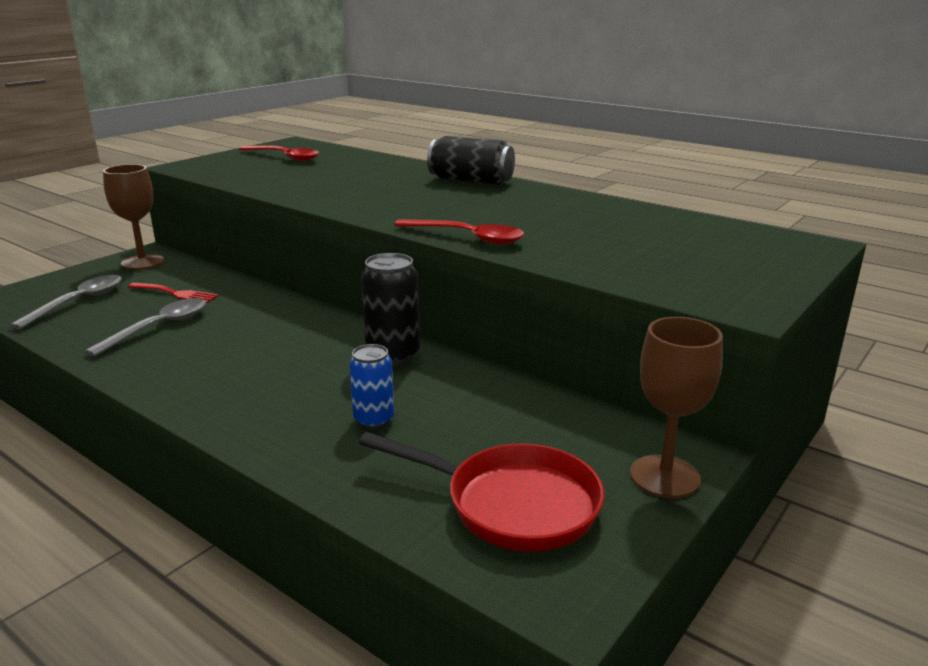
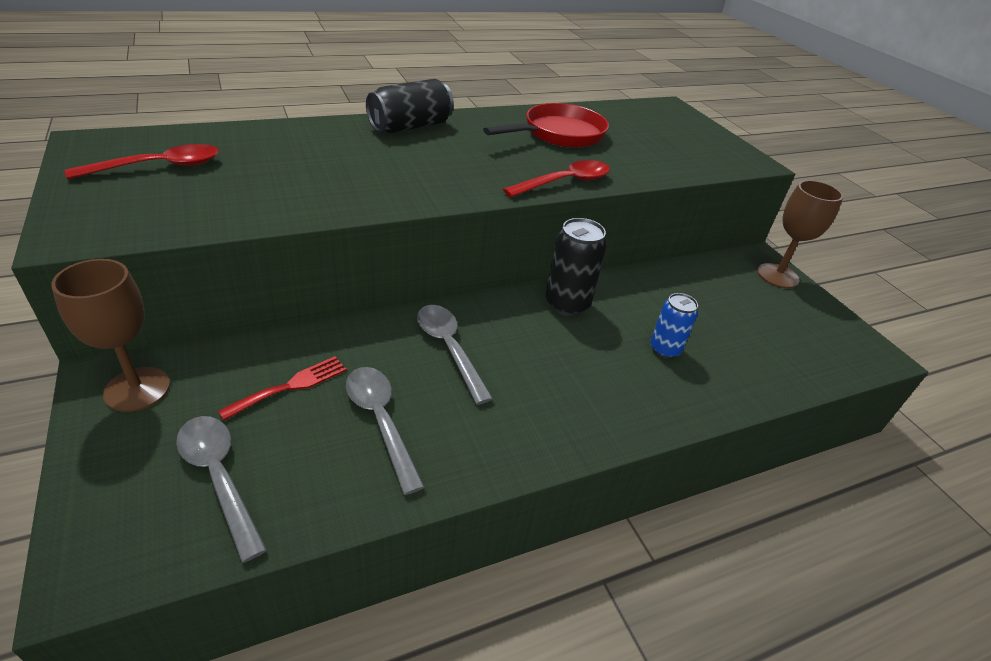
camera: 65 degrees left, 15 degrees up
red pan [359,432,604,552] -> red pan moved to [483,103,609,148]
none -> grey spoon [417,305,493,405]

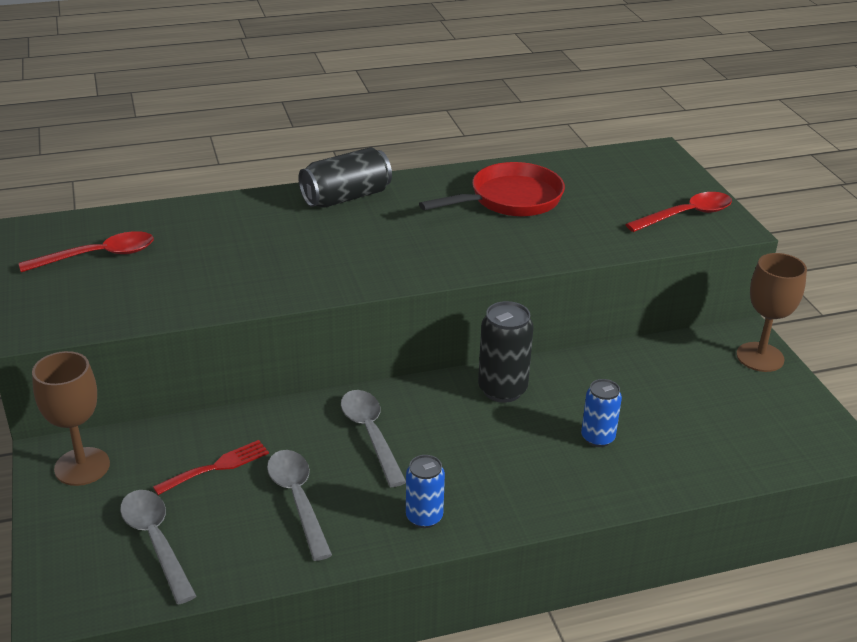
camera: 10 degrees right, 5 degrees down
red spoon [503,160,610,197] -> red spoon moved to [625,192,732,232]
none -> blue can [406,455,445,528]

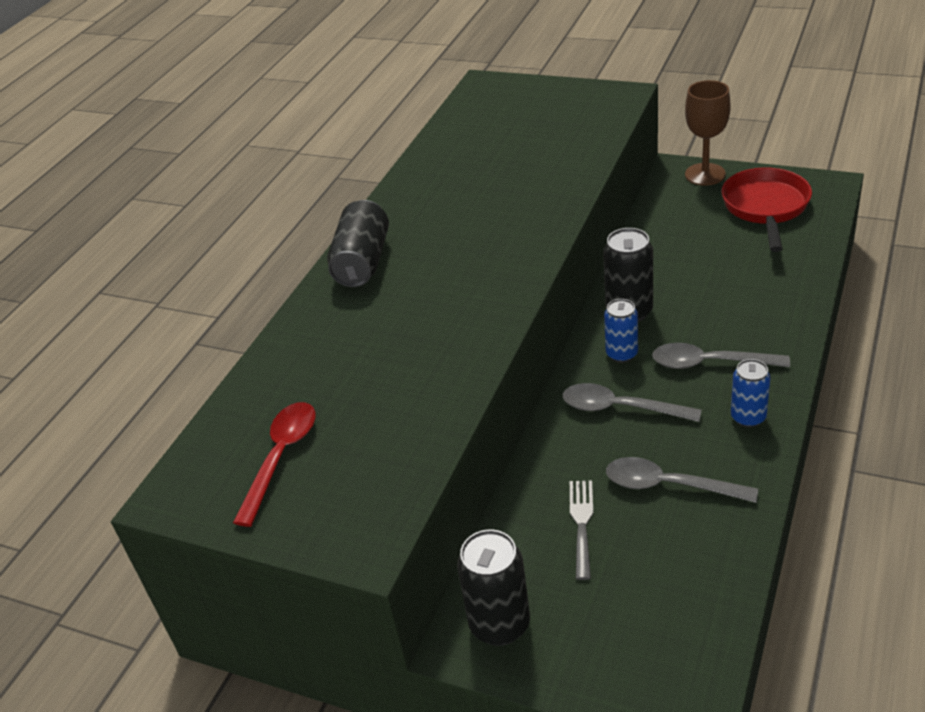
camera: 45 degrees left, 5 degrees up
brown goblet [32,351,110,486] -> black can [457,529,530,646]
grey spoon [120,490,196,604] -> grey spoon moved to [652,343,790,369]
red fork [153,440,269,495] -> grey fork [570,480,593,580]
red pan [419,162,565,217] -> red pan moved to [721,168,812,252]
blue can [581,379,622,447] -> blue can moved to [604,299,638,363]
red spoon [625,192,732,232] -> none

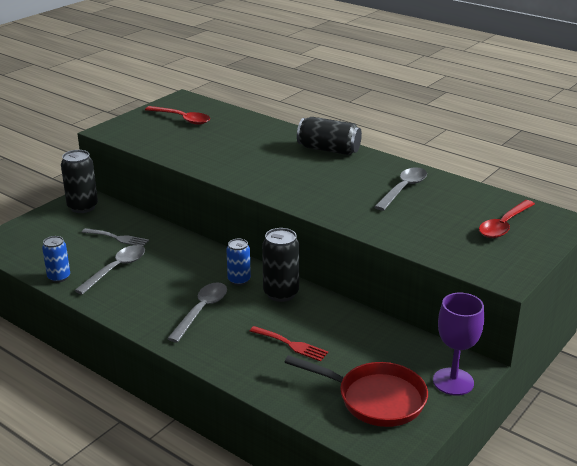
camera: 100 degrees right, 10 degrees down
grey spoon [563,383,702,422] -> grey spoon moved to [374,168,427,211]
brown goblet [685,80,731,186] -> purple goblet [433,293,484,396]
blue can [731,359,771,428] -> blue can moved to [42,236,70,283]
none -> red fork [250,326,328,362]
none -> red spoon [479,200,535,238]

